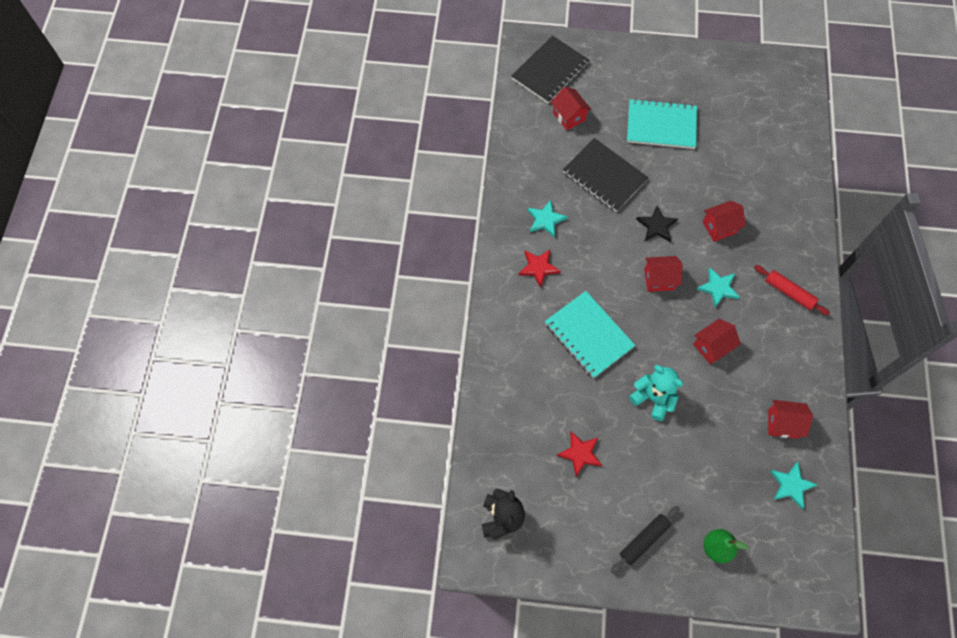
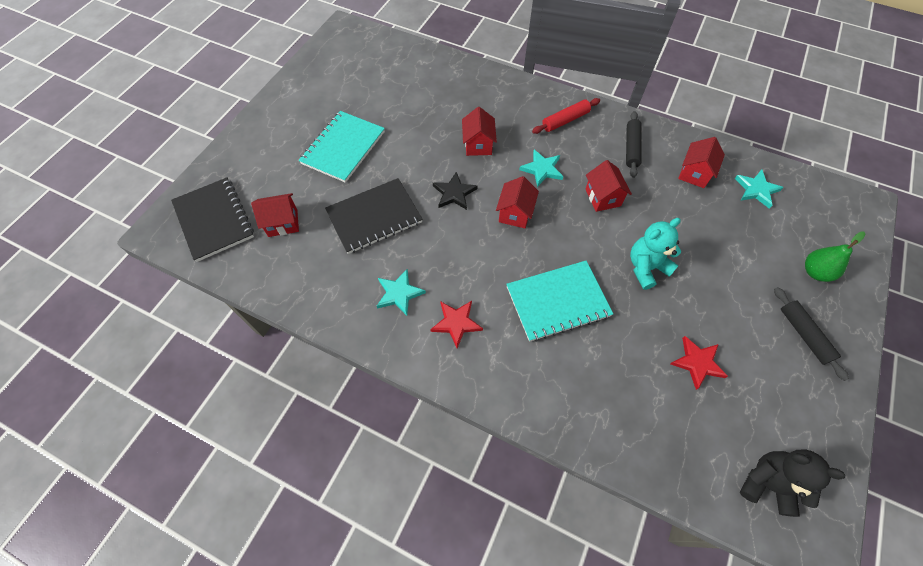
camera: 70 degrees left, 5 degrees down
none -> black rolling pin [626,111,642,178]

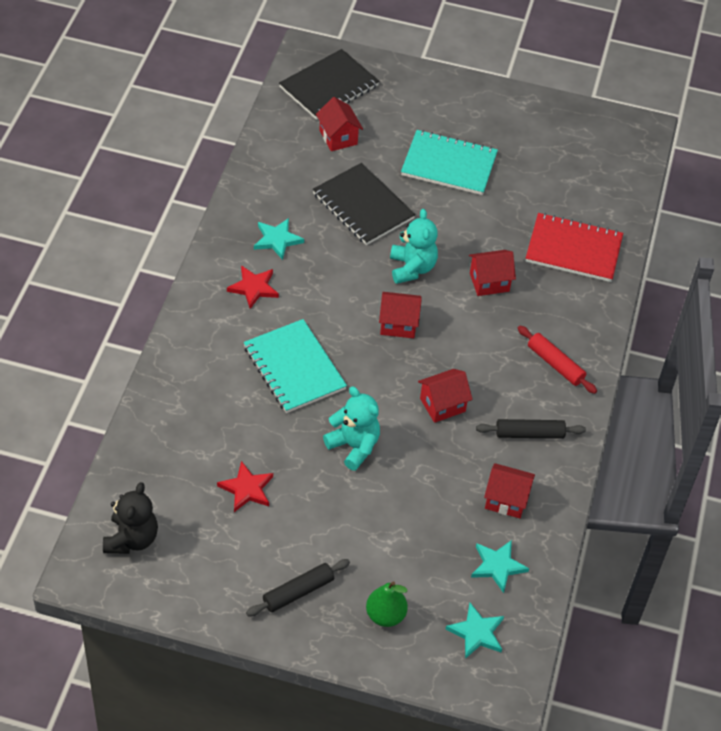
camera: 75 degrees right, 10 degrees down
black star [433,172,477,210] -> turquoise teddy bear [390,209,438,284]
turquoise star [519,150,564,187] -> turquoise star moved to [446,603,504,659]
none -> red notebook [526,213,623,282]

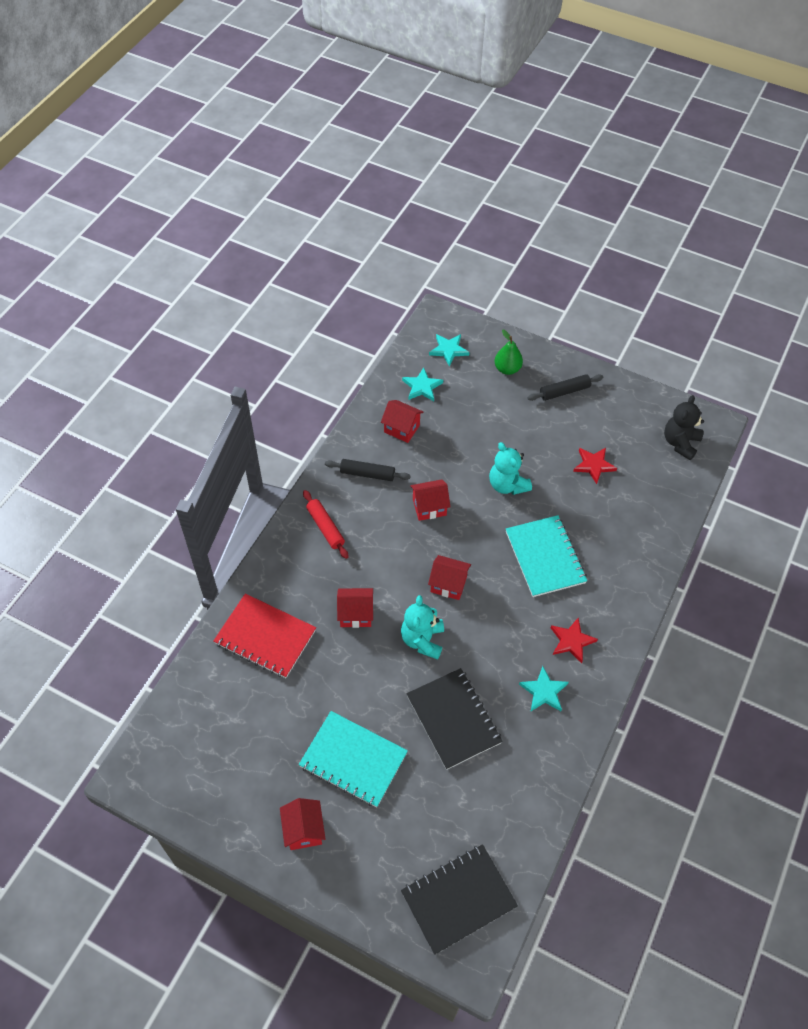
camera: 165 degrees left, 5 degrees up
red house [316,97,363,151] -> red house moved to [280,798,326,850]

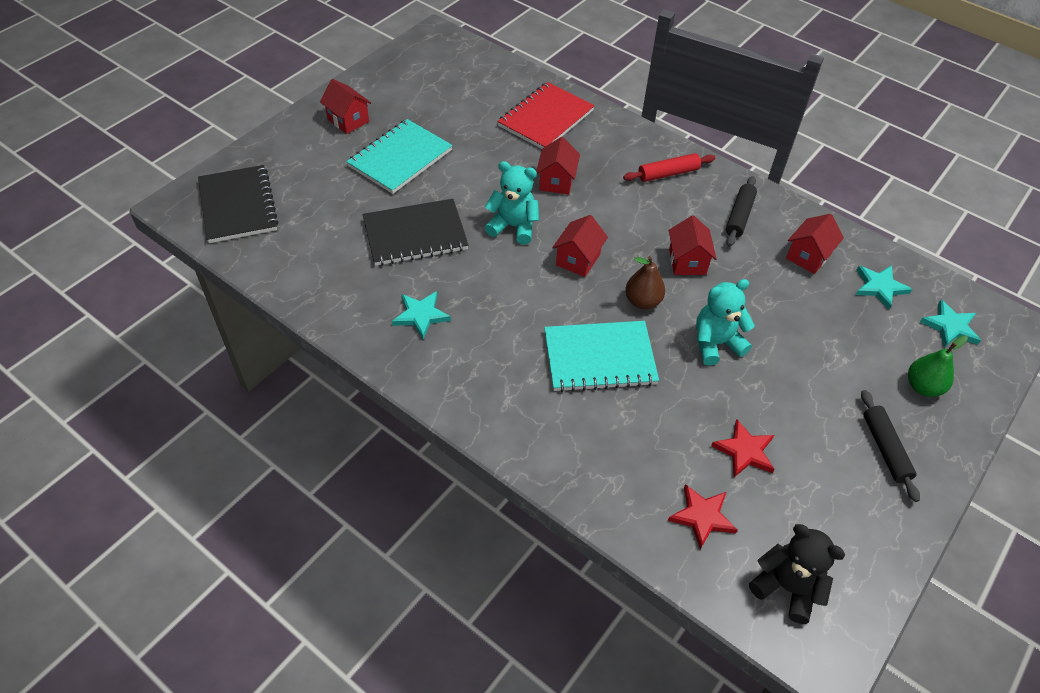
camera: 100 degrees right, 5 degrees down
red house [280,798,326,850] -> red house turned 45 degrees clockwise [320,79,371,134]
red star [551,618,598,663] -> red star moved to [668,484,738,549]
none -> brown pear [625,256,665,309]

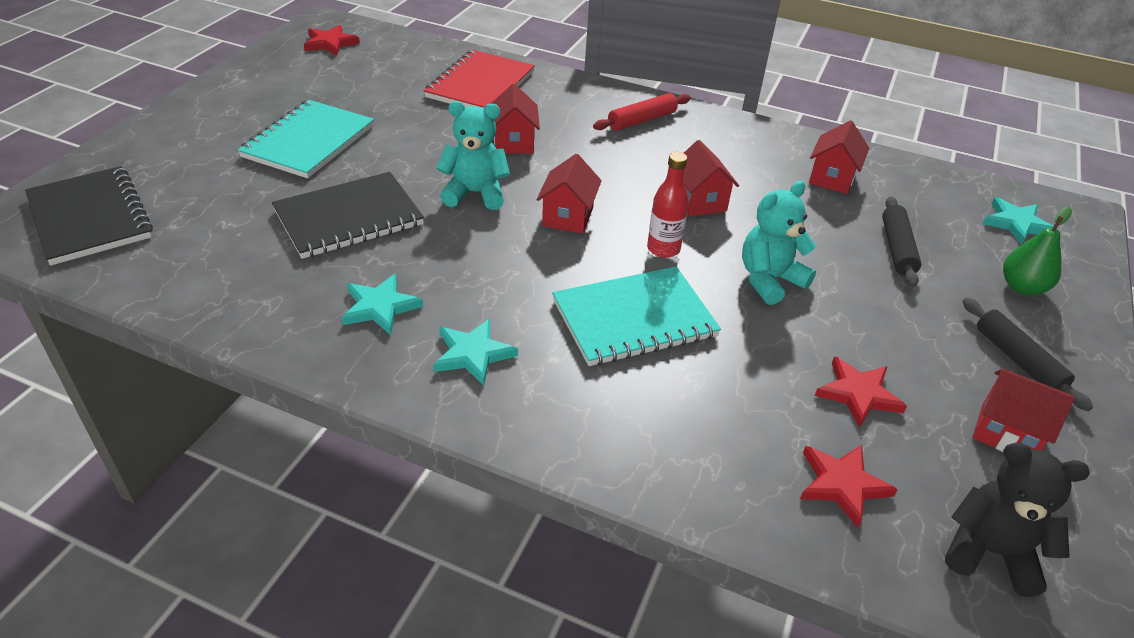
camera: 15 degrees left, 10 degrees down
red house [320,79,371,134] -> red house moved to [972,369,1075,452]
brown pear [625,256,665,309] -> red bottle [647,152,689,258]
black rolling pin [726,176,757,246] -> black rolling pin moved to [882,197,921,288]
turquoise star [856,265,912,310] -> turquoise star moved to [433,318,518,386]
none -> red star [304,25,360,56]

